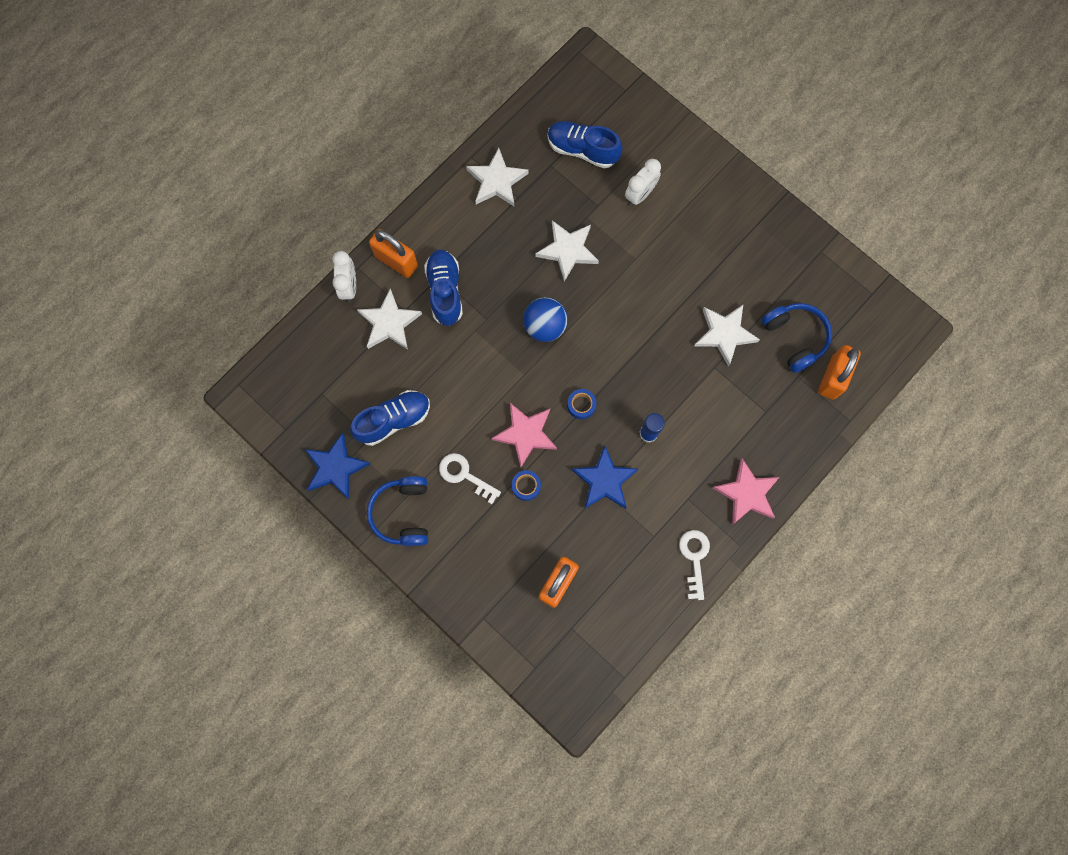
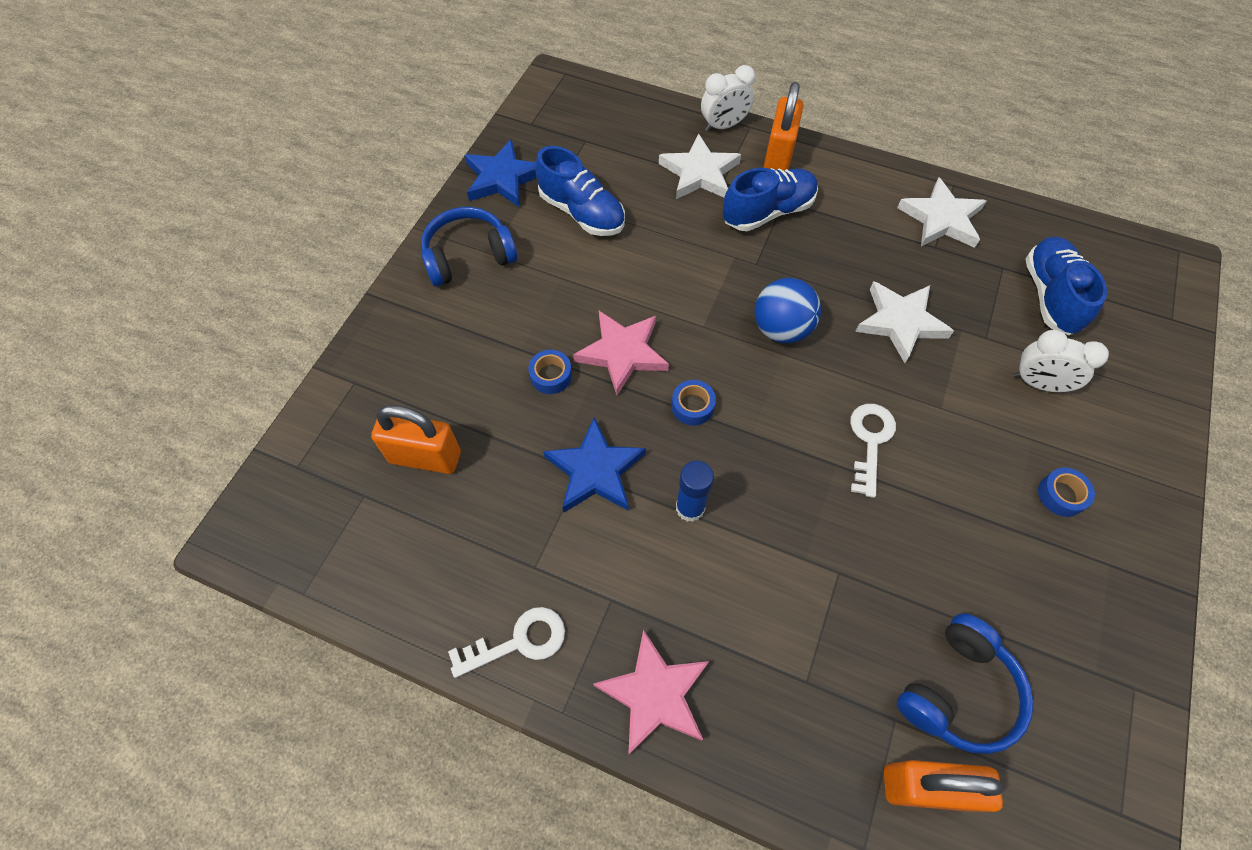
camera: 70 degrees right, 15 degrees down
white key [439,453,501,504] -> white key moved to [850,404,896,498]
white star [694,305,760,367] -> none
none -> blue tape [1038,468,1095,517]

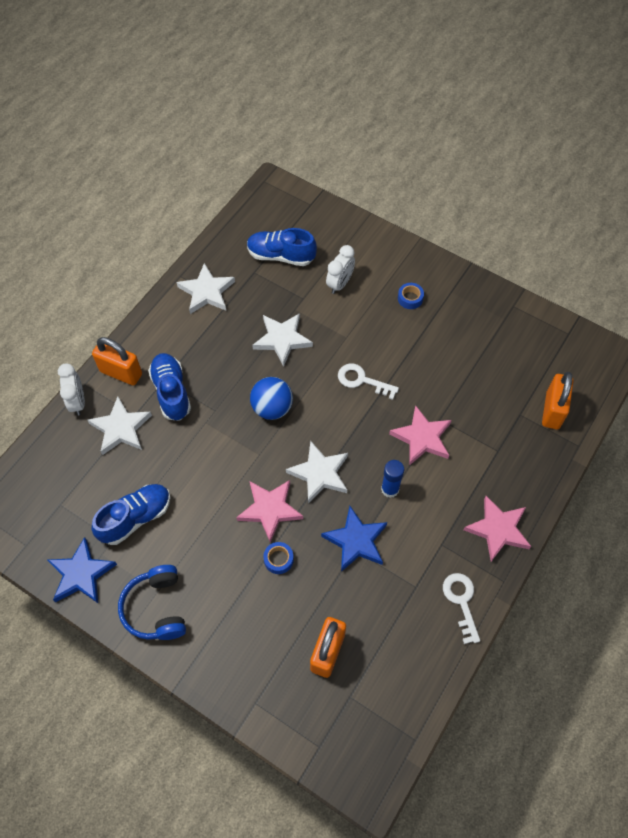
camera: 80 degrees left, 0 degrees up
blue tape [671,380,716,426] -> white star [286,441,348,503]
blue headphones [897,613,1034,754] -> none
none -> pink star [389,405,452,465]

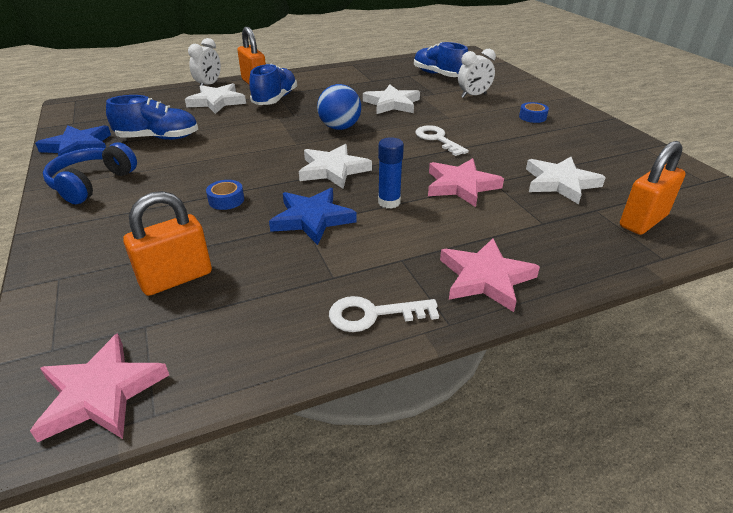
camera: 35 degrees right, 25 degrees down
white star [177,263,235,314] -> white star moved to [526,157,606,204]
pink star [236,480,303,542] -> pink star moved to [30,333,169,442]
white key [443,573,480,644] -> white key turned 120 degrees counterclockwise [329,296,439,332]

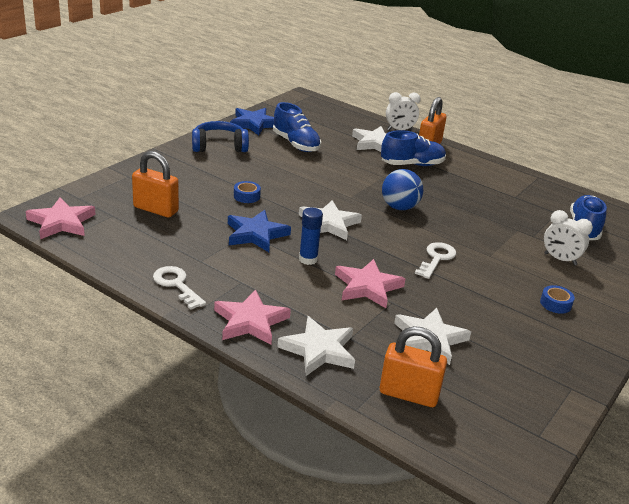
camera: 55 degrees right, 5 degrees down
white star [363,84,420,114] -> white star moved to [277,316,355,376]

